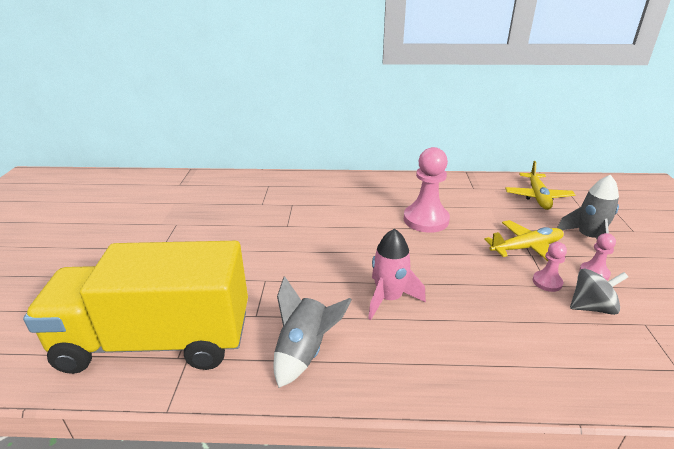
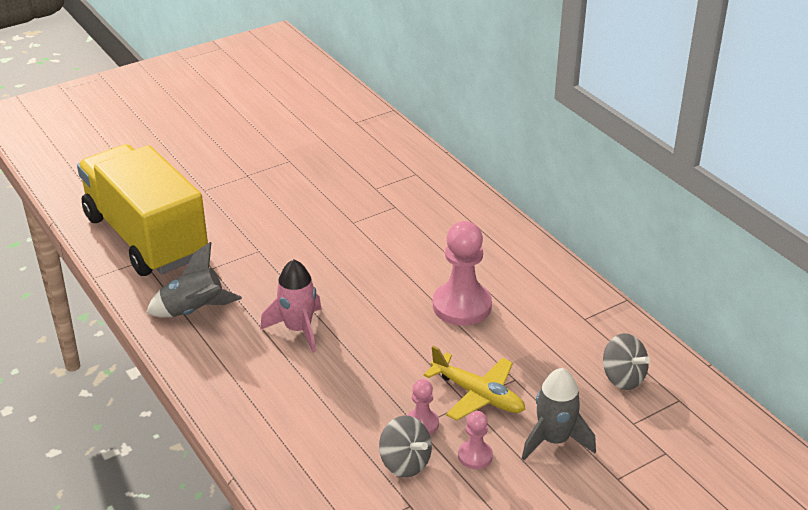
camera: 55 degrees right, 5 degrees up
yellow plane [505,161,575,210] -> grey spinning top [603,333,650,390]

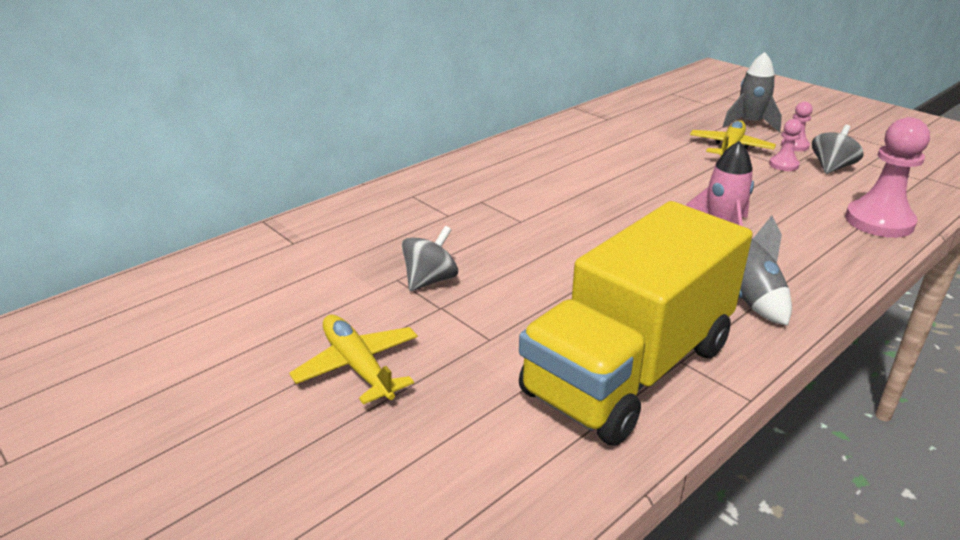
camera: 100 degrees left, 5 degrees down
pink pawn [433,221,492,326] -> pink pawn moved to [845,117,930,238]
grey spinning top [603,333,650,390] -> grey spinning top moved to [402,226,458,291]
none -> yellow plane [289,315,418,405]

